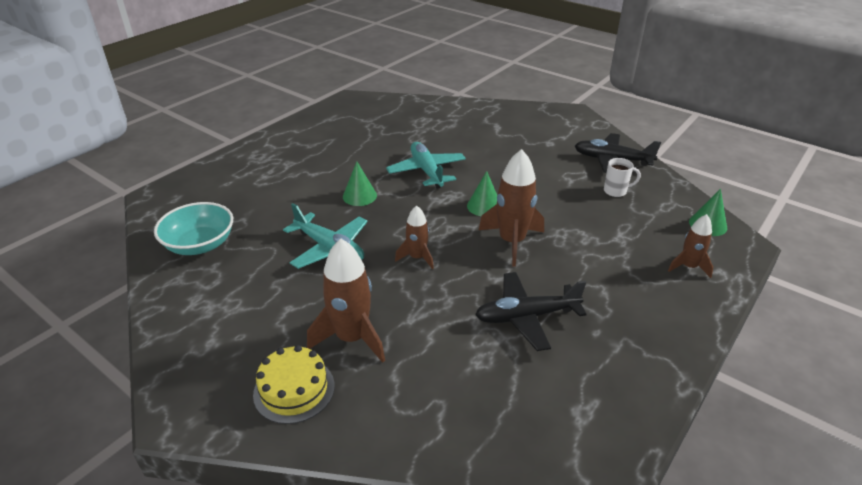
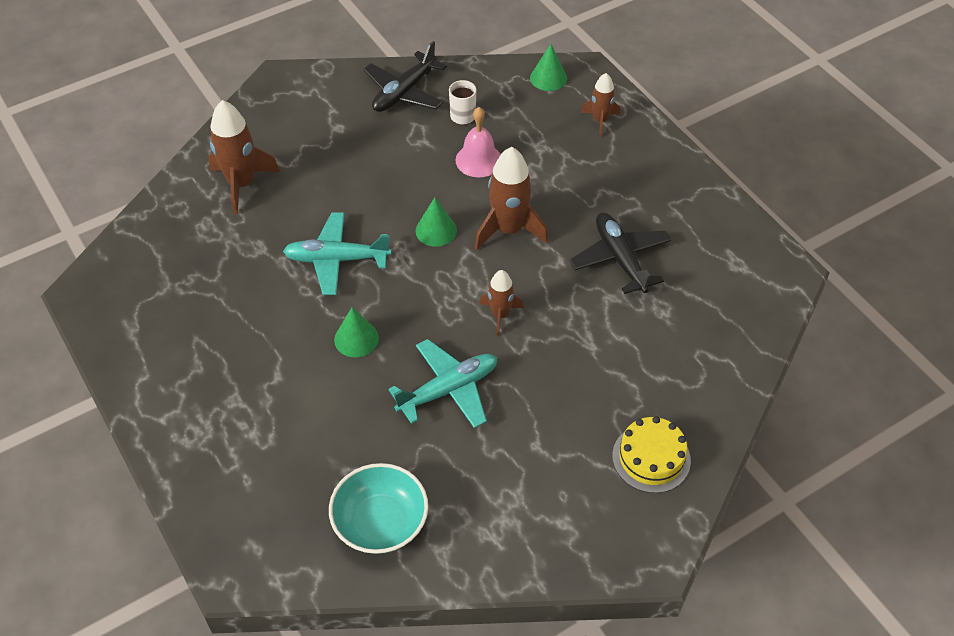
camera: 70 degrees left, 15 degrees up
brown rocket [307,238,385,363] -> brown rocket moved to [208,100,280,215]
black plane [475,272,587,351] -> black plane turned 150 degrees clockwise [570,213,671,294]
none -> pink bell [455,107,501,177]

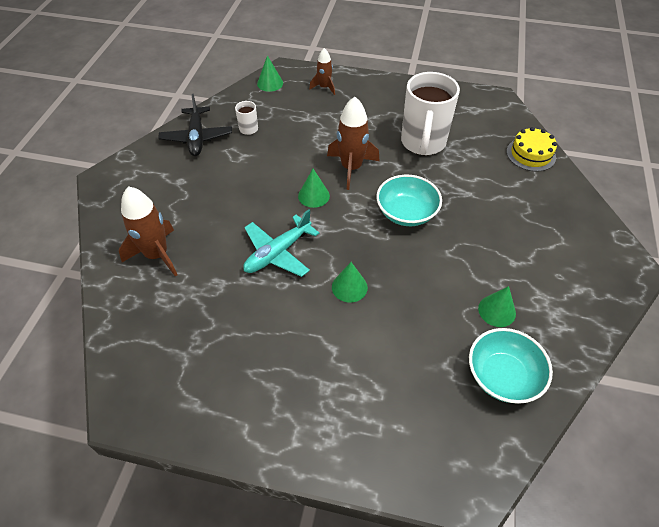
camera: 45 degrees left, 0 degrees up
turquoise plane [388,339,497,428] -> none
pink bell [455,107,501,177] -> none
brown rocket [479,270,524,336] -> turquoise bowl [376,175,442,226]
black plane [570,213,671,294] -> white mug [401,72,460,155]
yellow cake [612,416,691,493] -> yellow cake moved to [506,127,557,172]
none -> green cone [478,286,516,327]

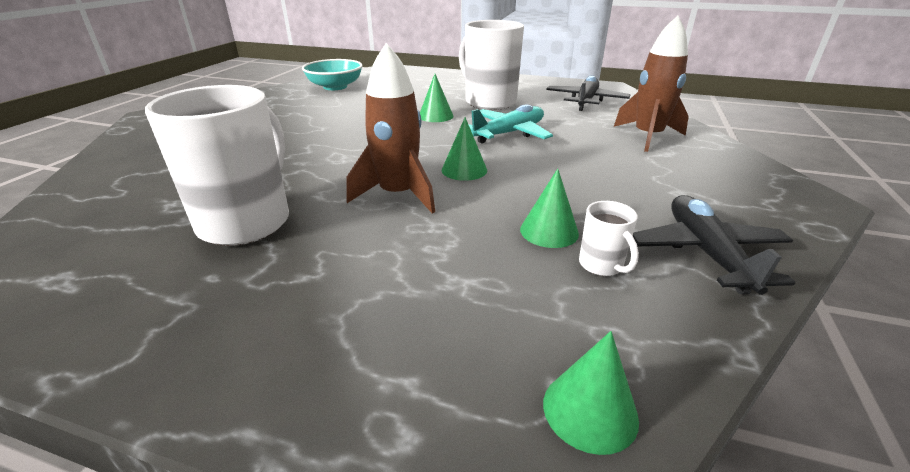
camera: 175 degrees left, 20 degrees down
brown rocket [309,48,335,95] -> none
turquoise bowl [376,175,442,226] -> none
green cone [478,286,516,327] -> green cone moved to [520,169,579,248]
yellow cake [506,127,557,172] -> none
none -> white mug [459,20,524,110]
none -> black plane [546,75,630,111]

